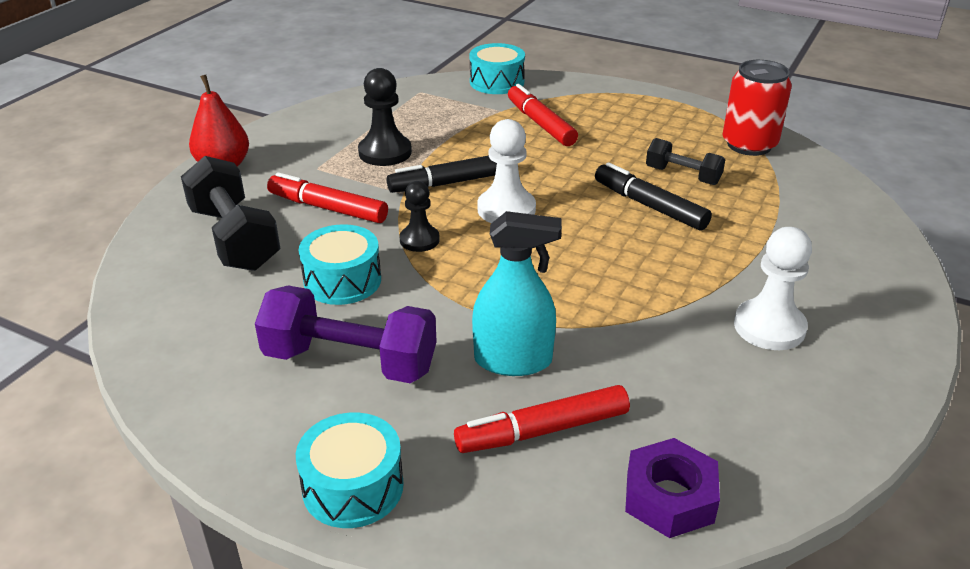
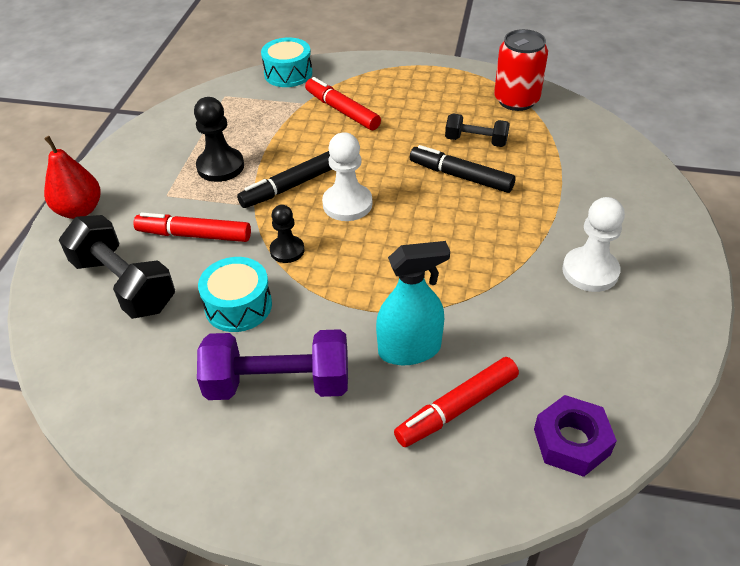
camera: 15 degrees left, 10 degrees up
turquoise drum [296,412,404,528] -> none

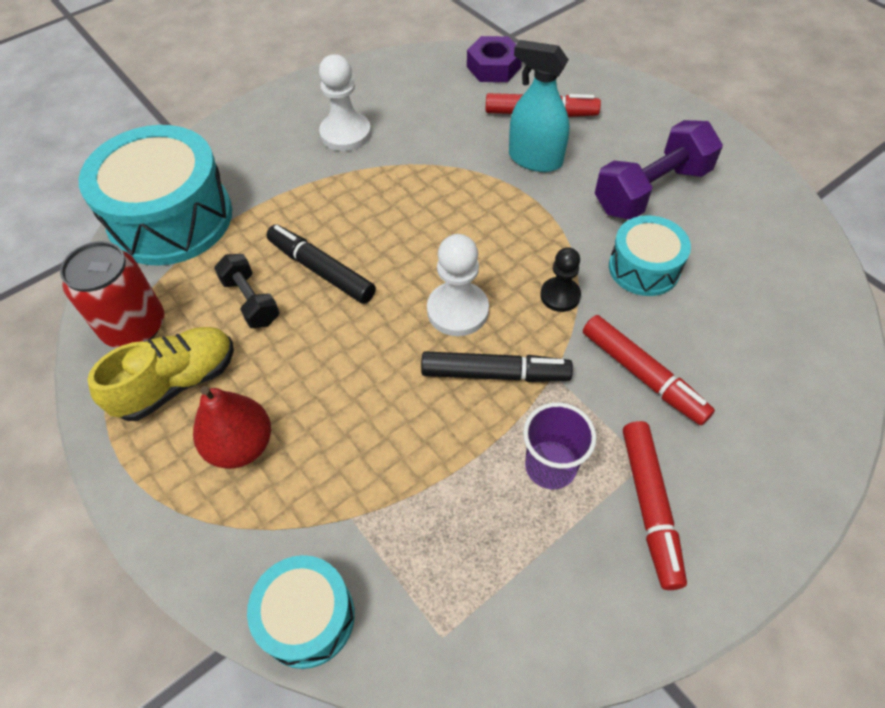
camera: 140 degrees left, 10 degrees up
red pear [44,136,101,219] -> red pear moved to [193,386,271,469]
black dumbbell [59,215,175,319] -> none
black pawn [194,97,244,182] -> purple cup [523,402,597,489]
purple dumbbell [197,329,348,400] -> purple dumbbell turned 75 degrees counterclockwise [595,120,723,219]
red marker [305,77,381,130] -> red marker moved to [623,421,687,590]
black marker [410,145,516,193] -> black marker turned 150 degrees clockwise [266,225,376,304]
none -> turquoise drum [79,125,232,266]
none -> yellow shoe [87,327,234,421]

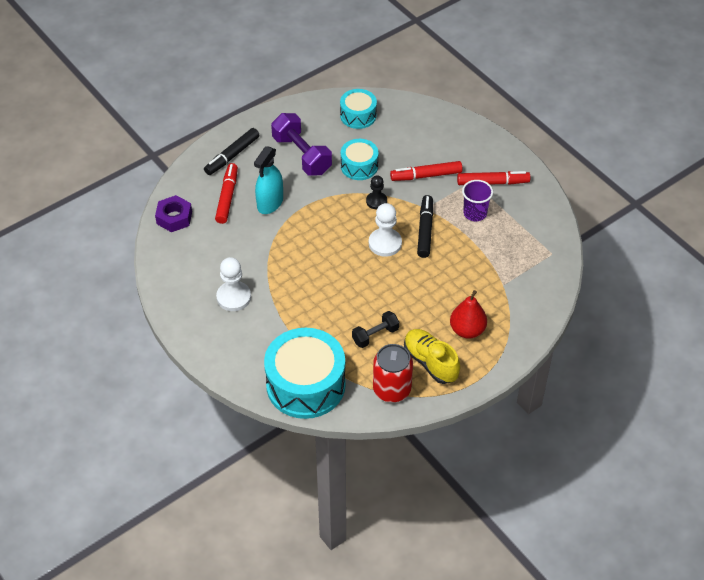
camera: 90 degrees left, 5 degrees down
turquoise drum [247,555,355,669] -> turquoise drum moved to [340,89,377,129]
black marker [266,225,376,304] -> black marker moved to [204,128,259,175]
red marker [583,315,715,425] -> red marker turned 150 degrees counterclockwise [390,161,463,181]

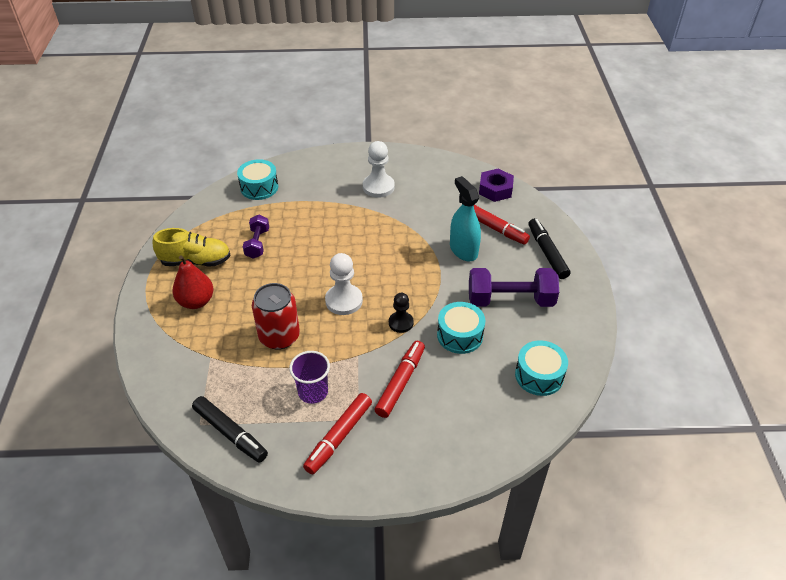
camera: 125 degrees right, 5 degrees down
turquoise drum [264,328,346,419] -> turquoise drum [237,159,278,200], size x0.54
black dumbbell [352,311,399,348] -> purple dumbbell [243,215,269,259]
red can [373,344,413,402] -> red can moved to [252,283,300,350]
black marker [417,195,433,258] -> black marker moved to [192,396,268,463]

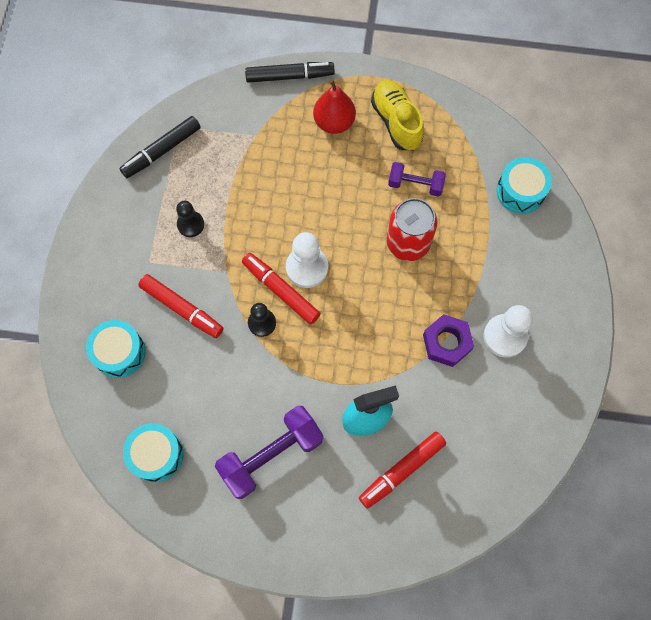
camera: 100 degrees right, 25 degrees up
yellow shoe [152,228,231,266] -> yellow shoe turned 150 degrees clockwise [371,80,424,150]
red can [252,283,300,350] -> red can moved to [387,198,438,261]
purple cup [289,351,330,404] -> black pawn [176,201,204,237]
red marker [303,393,372,475] -> red marker moved to [242,253,321,325]
turquoise drum [437,302,485,354] -> turquoise drum moved to [86,320,146,378]
purple dumbbell [469,268,559,307] -> purple dumbbell turned 45 degrees clockwise [215,406,323,499]
purple nut [479,169,514,202] -> purple nut moved to [423,314,474,367]
black marker [529,218,571,279] -> black marker moved to [245,62,335,83]

